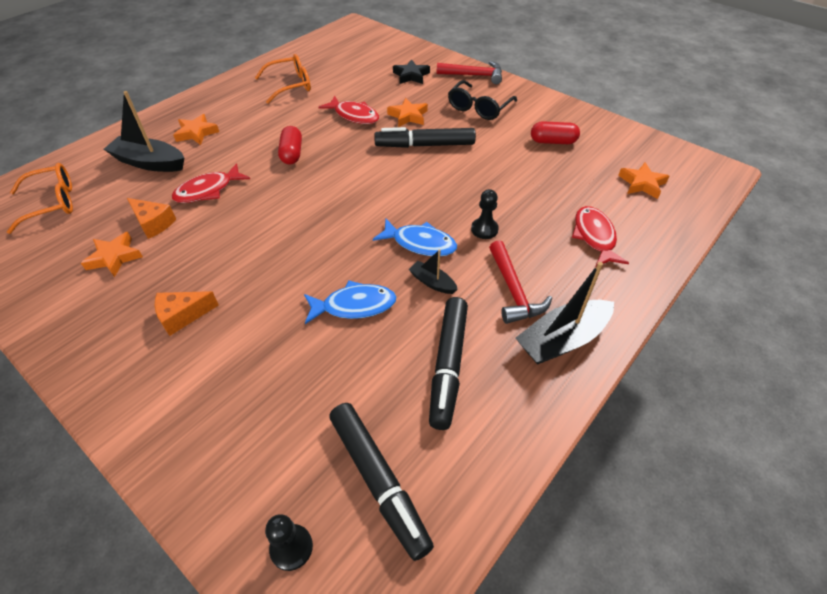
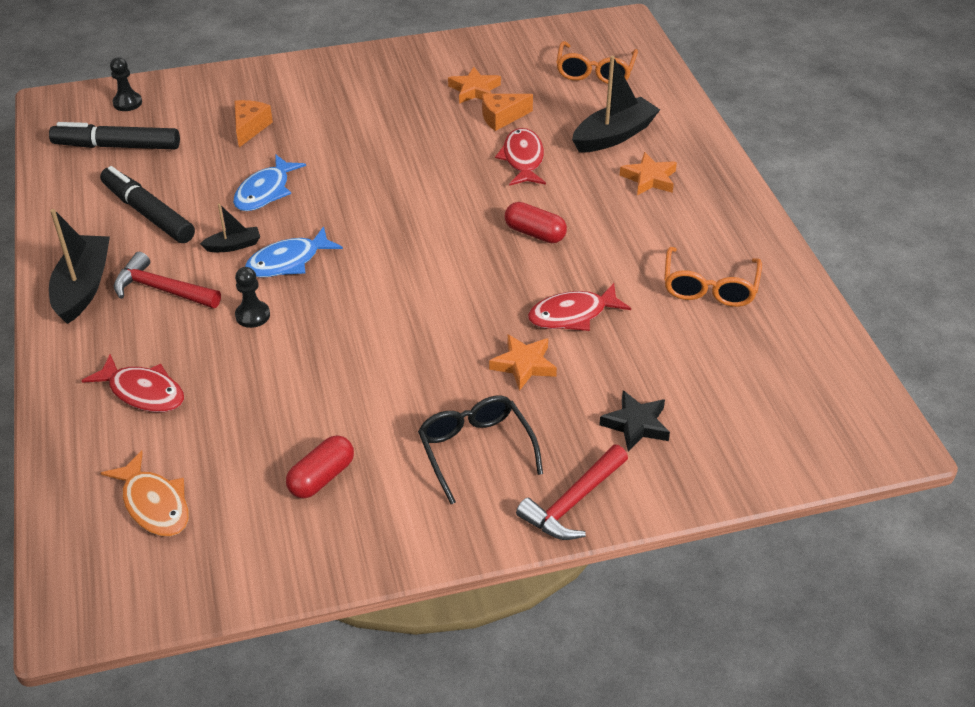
camera: 125 degrees right, 5 degrees down
orange cheese [155,291,219,336] -> orange cheese moved to [234,100,273,147]
black marker [374,127,476,148] -> none
orange star [618,162,669,199] -> orange fish [101,451,189,536]

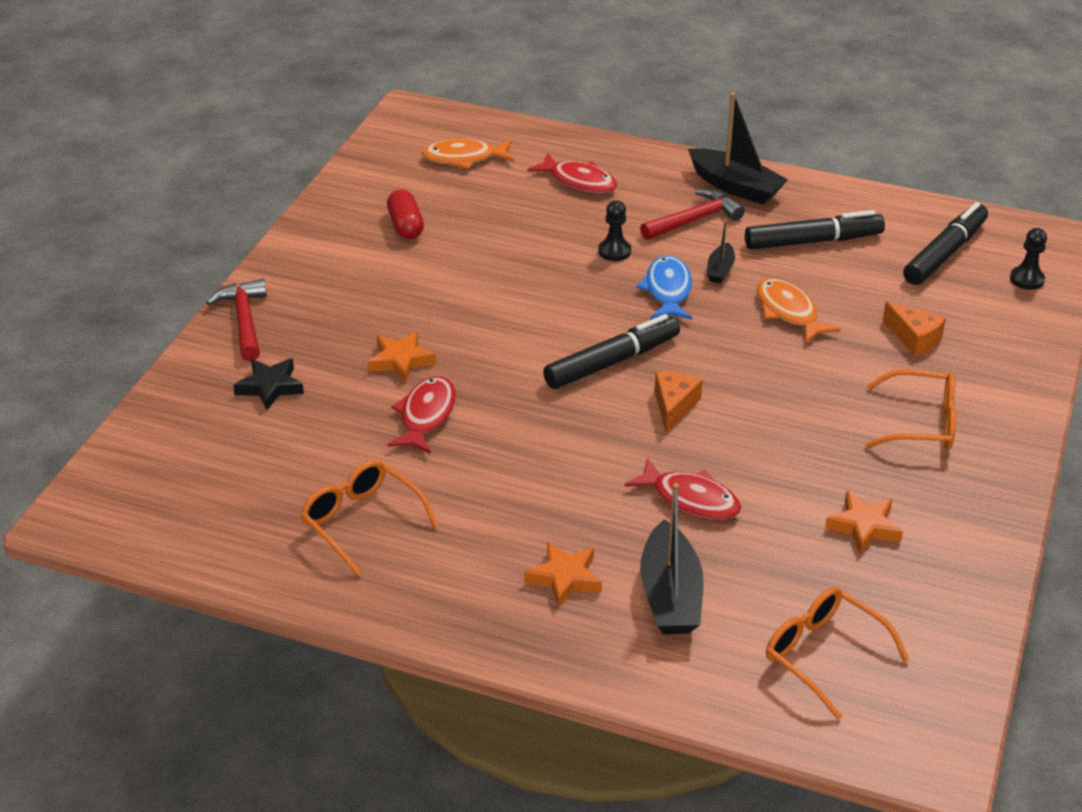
camera: 125 degrees right, 5 degrees down
red fish [82,354,184,412] -> red fish turned 120 degrees counterclockwise [527,153,617,193]
blue fish [233,154,306,211] -> orange fish [757,278,840,343]
black glasses [418,396,543,504] -> none
orange cheese [482,94,533,131] -> orange cheese moved to [655,371,703,433]
red capsule [505,202,567,243] -> none
none -> black marker [543,314,680,389]
none -> orange glasses [865,369,956,449]

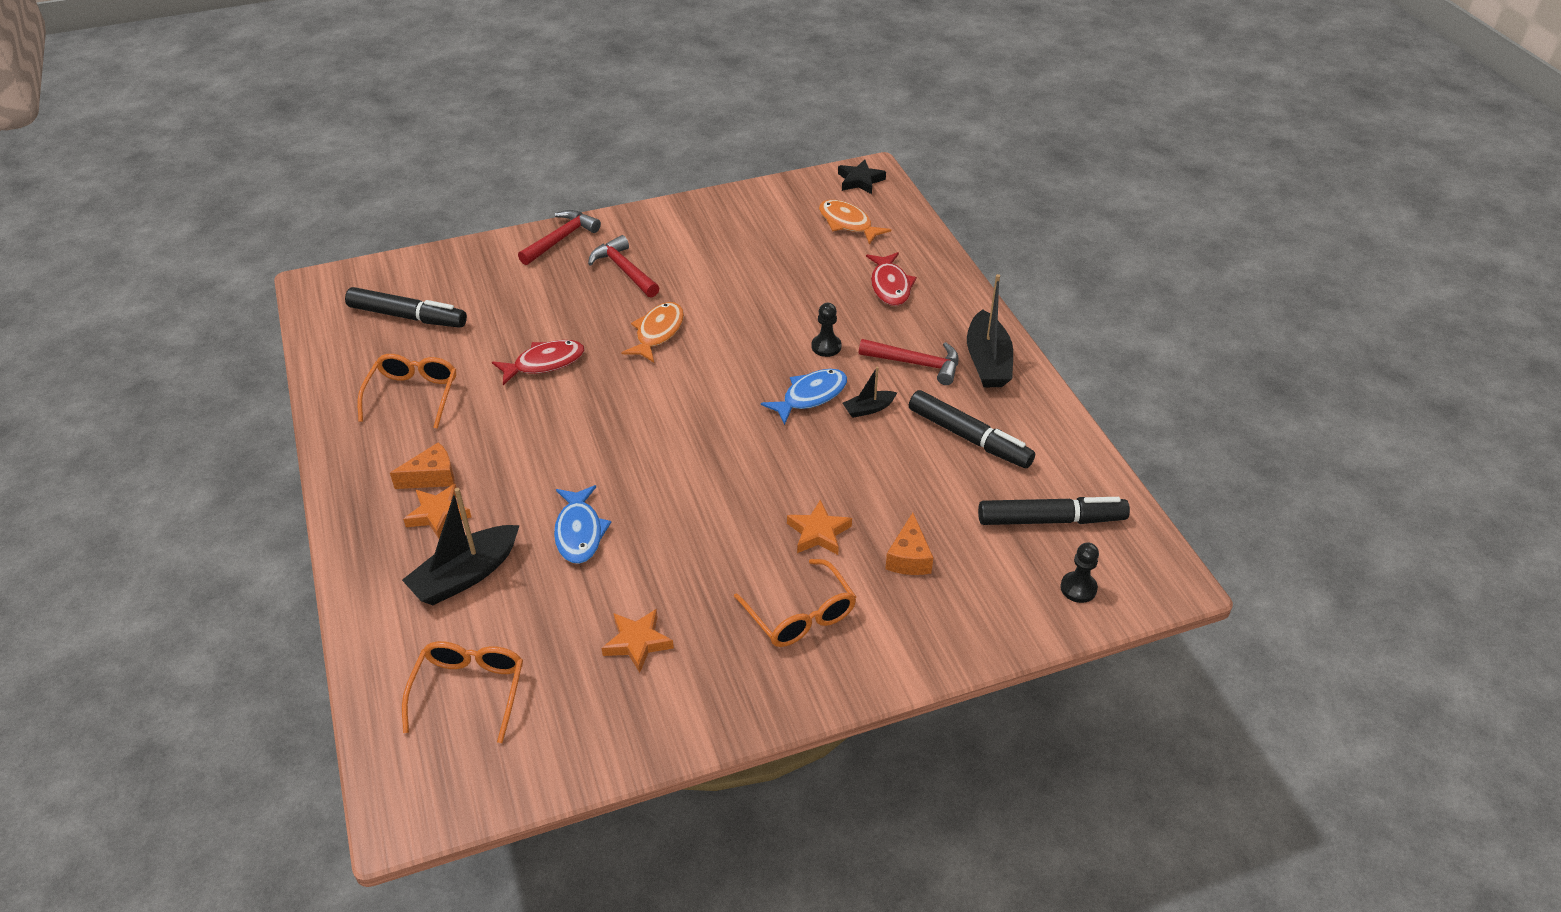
camera: 50 degrees right, 5 degrees up
black star [233,358,304,410] -> black star moved to [838,159,886,194]
orange star [368,331,436,383] -> orange star moved to [787,500,852,555]
red capsule [387,189,424,239] -> none
black marker [543,314,680,389] -> black marker moved to [345,287,467,328]
red fish [625,458,741,520] -> blue fish [554,485,611,564]
orange cheese [655,371,703,433] -> orange cheese moved to [390,442,454,489]
orange fish [757,278,840,343] -> orange fish moved to [621,302,684,363]
none -> red hammer [588,235,659,298]

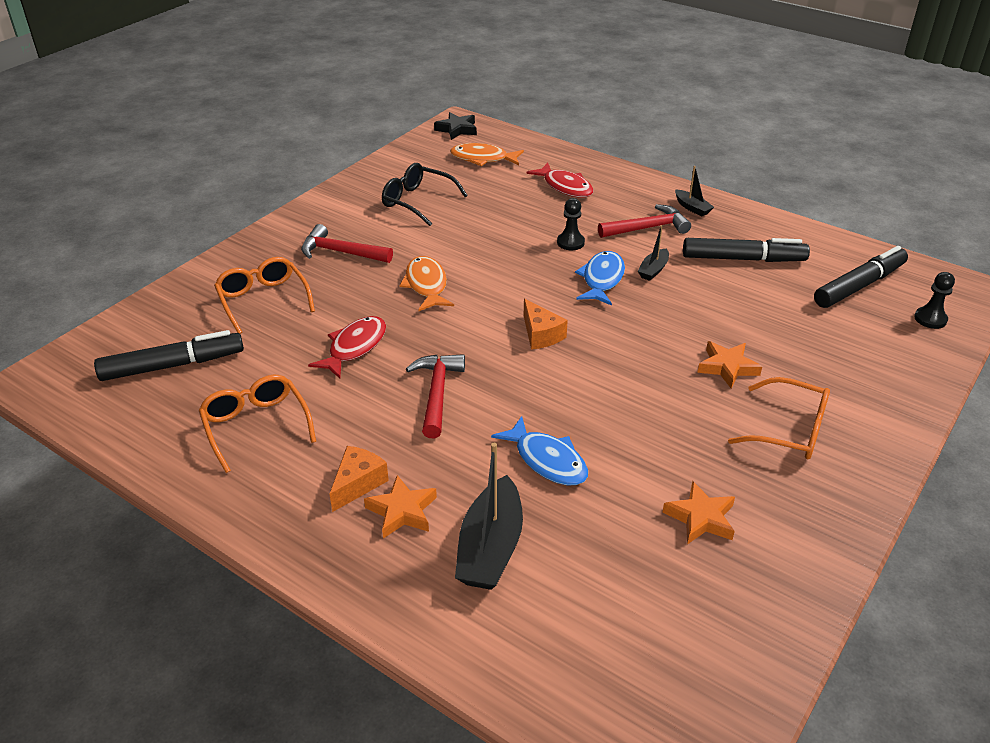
camera: 35 degrees left, 5 degrees down
orange glasses [402,641,523,743] -> orange glasses moved to [214,257,315,334]
red hammer [518,210,601,265] -> red hammer moved to [406,354,465,438]
orange cheese [885,512,933,575] -> orange cheese moved to [524,298,568,349]
black boat [967,274,1013,387] -> black boat [675,166,714,217], size x0.52
none -> black glasses [382,163,468,226]

